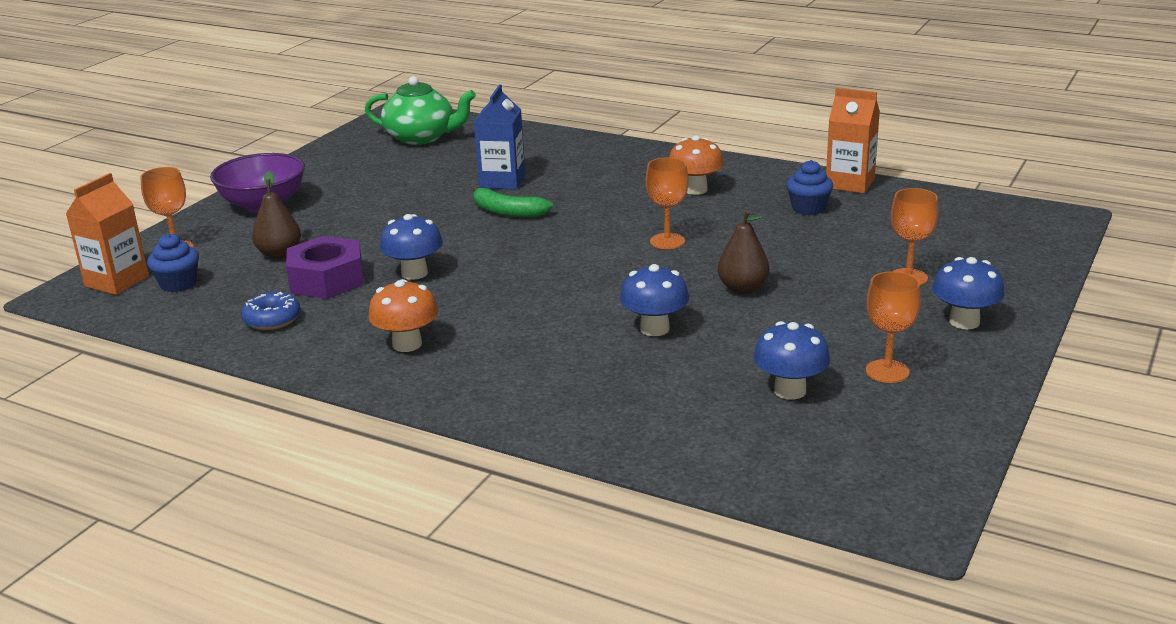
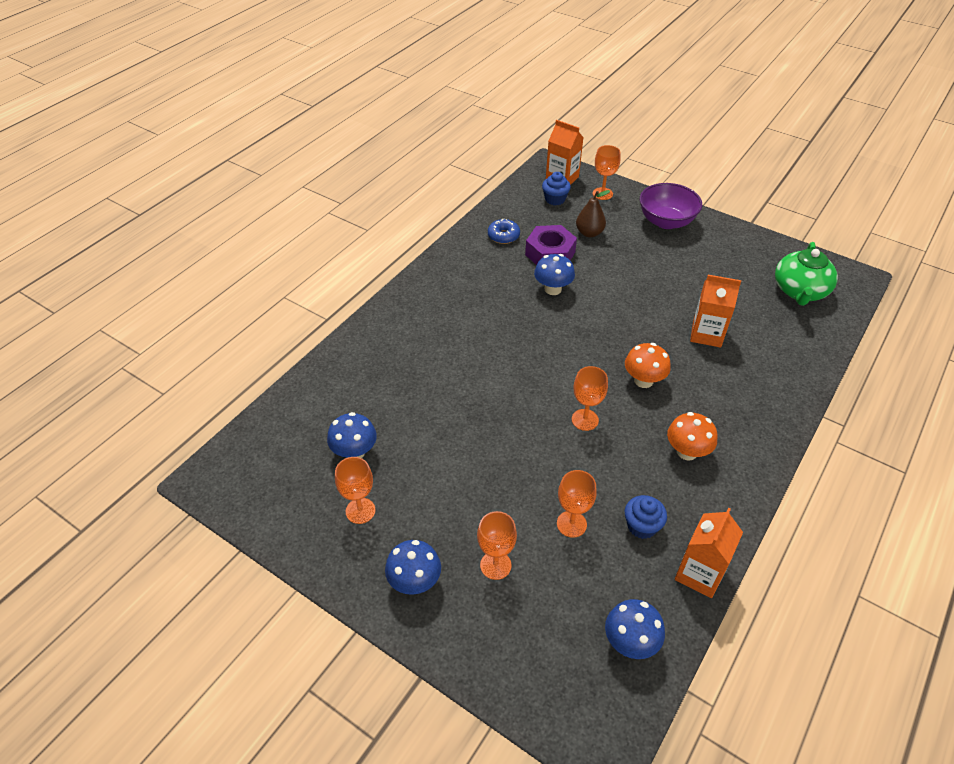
camera: 95 degrees right, 20 degrees up
orange mushroom [368,279,438,352] -> orange mushroom moved to [625,343,671,388]
green banana [472,185,553,218] -> none
blue carton [474,84,525,189] -> orange carton [690,275,741,348]
blue mushroom [620,264,689,336] -> blue mushroom moved to [605,599,665,659]
brown pear [717,210,770,294] -> none
none -> orange goblet [557,470,597,538]

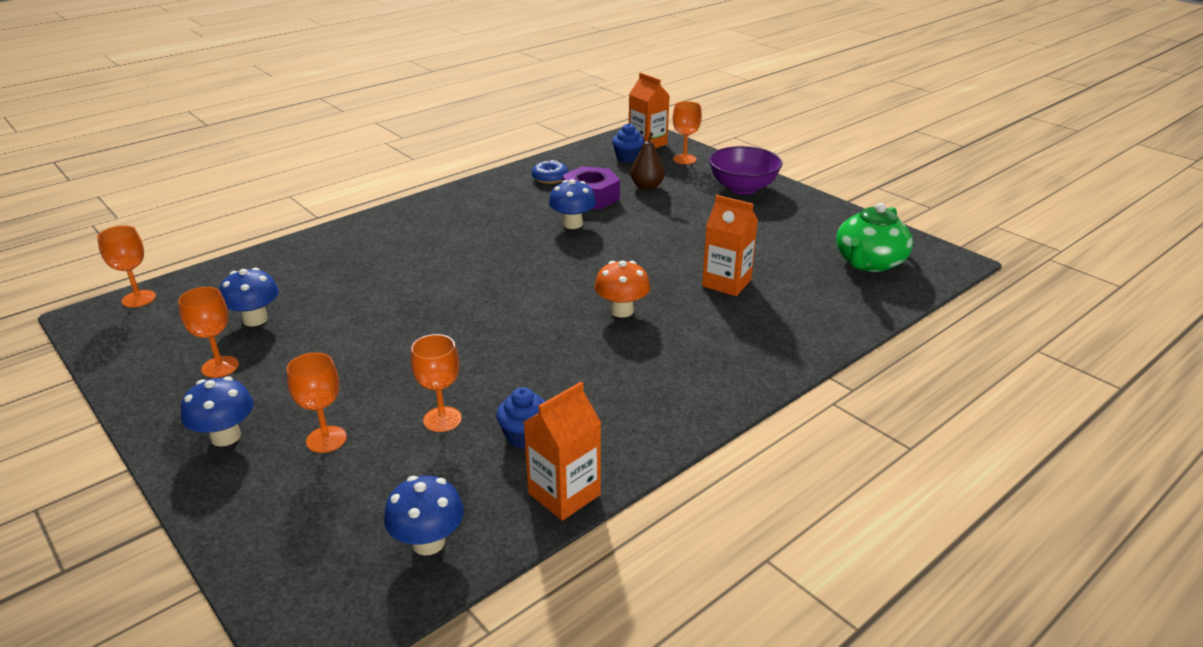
camera: 15 degrees right, 15 degrees down
orange goblet [572,366,608,431] -> orange goblet moved to [97,225,156,308]
orange mushroom [667,412,717,460] -> none

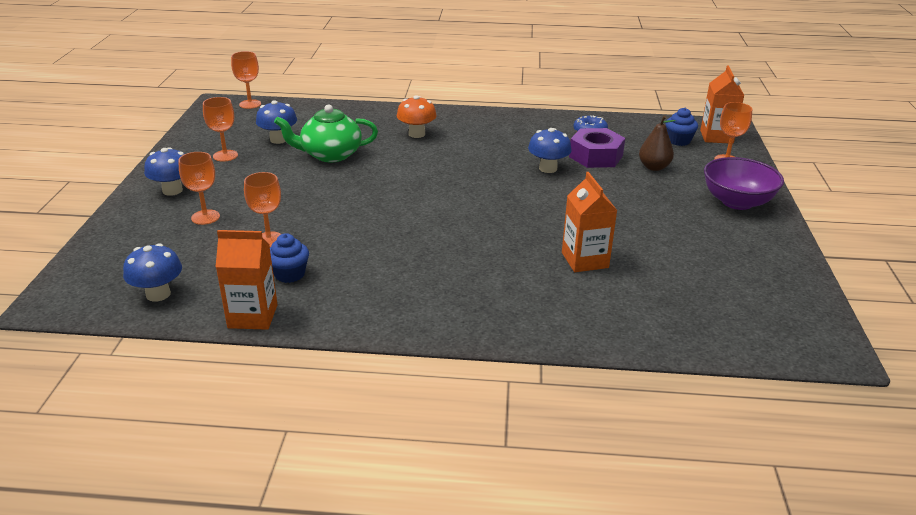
camera: 45 degrees right, 0 degrees up
orange mushroom [594,261,650,317] -> orange mushroom moved to [397,95,437,138]
green teapot [836,203,913,272] -> green teapot moved to [274,104,378,162]

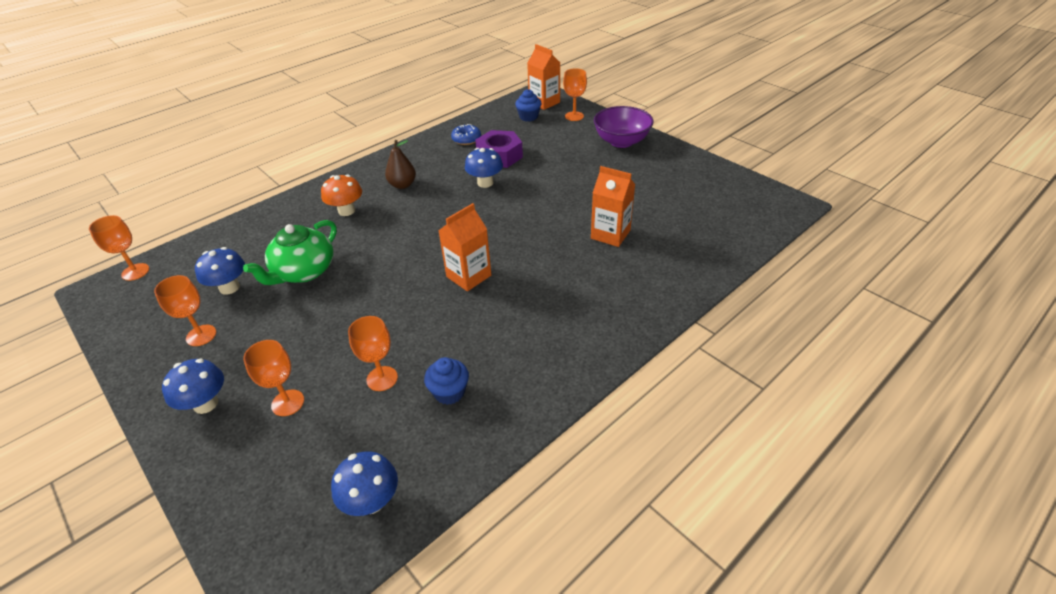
camera: 45 degrees left, 10 degrees up
orange carton [216,230,278,330] -> orange carton moved to [438,203,491,291]
brown pear [639,115,676,171] -> brown pear moved to [385,140,416,189]

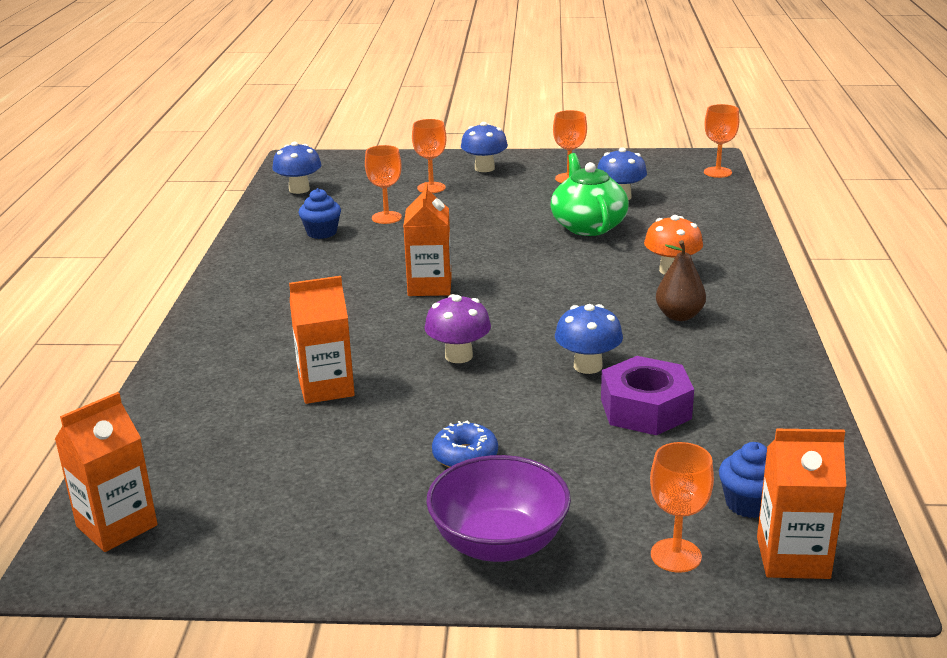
camera: 135 degrees right, 15 degrees down
blue donut [451,124,481,145] -> blue donut moved to [432,421,498,468]
none -> orange carton [55,392,158,552]
none -> purple mushroom [425,294,491,363]

